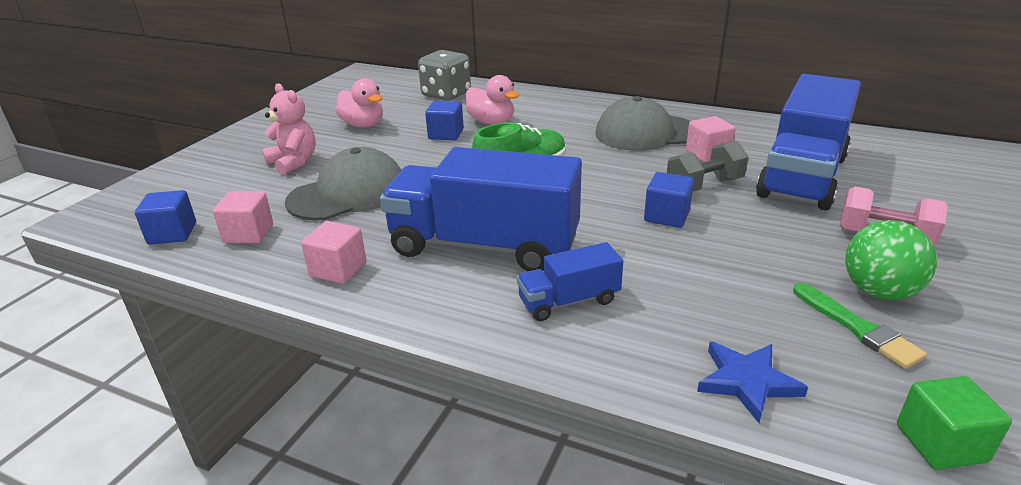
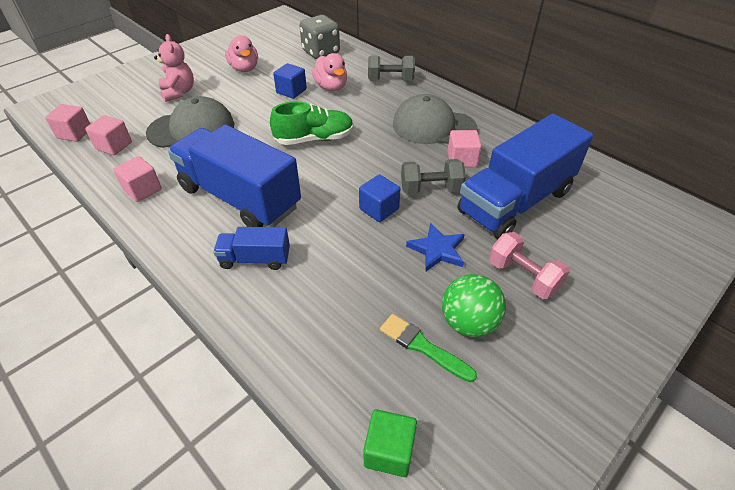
camera: 20 degrees right, 15 degrees up
blue cube [135,190,196,244] -> pink cube [45,104,90,142]
blue star [697,342,808,423] -> blue star moved to [406,223,465,271]
green brush [793,283,927,369] -> green brush turned 135 degrees clockwise [380,314,477,382]
none -> grey dumbbell [368,56,415,81]

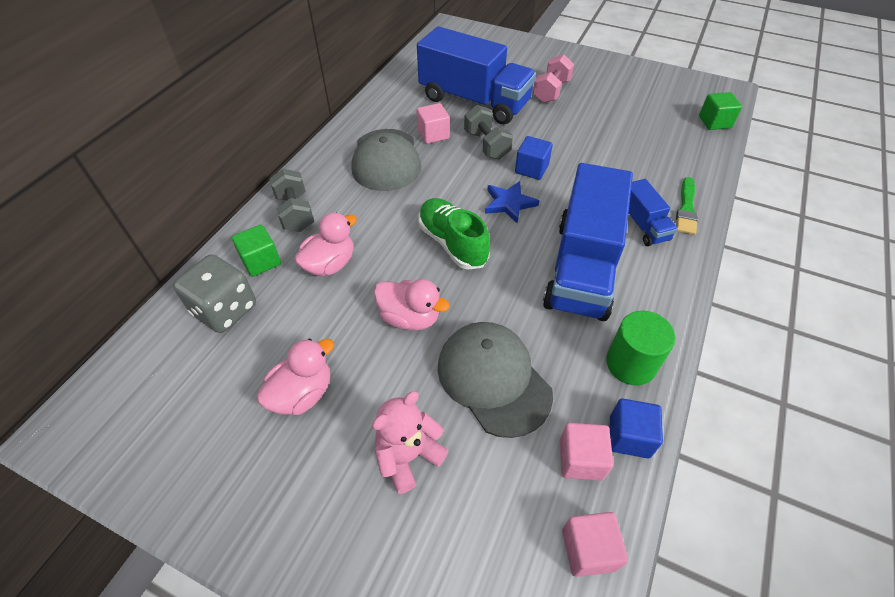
camera: 110 degrees left, 5 degrees up
pink cube [113,156,162,202] -> green cylinder [606,311,676,385]
blue cube [273,63,307,99] -> blue cube moved to [610,398,663,458]
green brush [380,314,477,382] -> green brush moved to [676,177,698,235]
blue star [406,223,465,271] -> blue star moved to [485,181,539,224]
green ball [442,274,506,337] -> none
none -> green cube [232,225,281,277]
none -> pink duck [374,279,450,330]

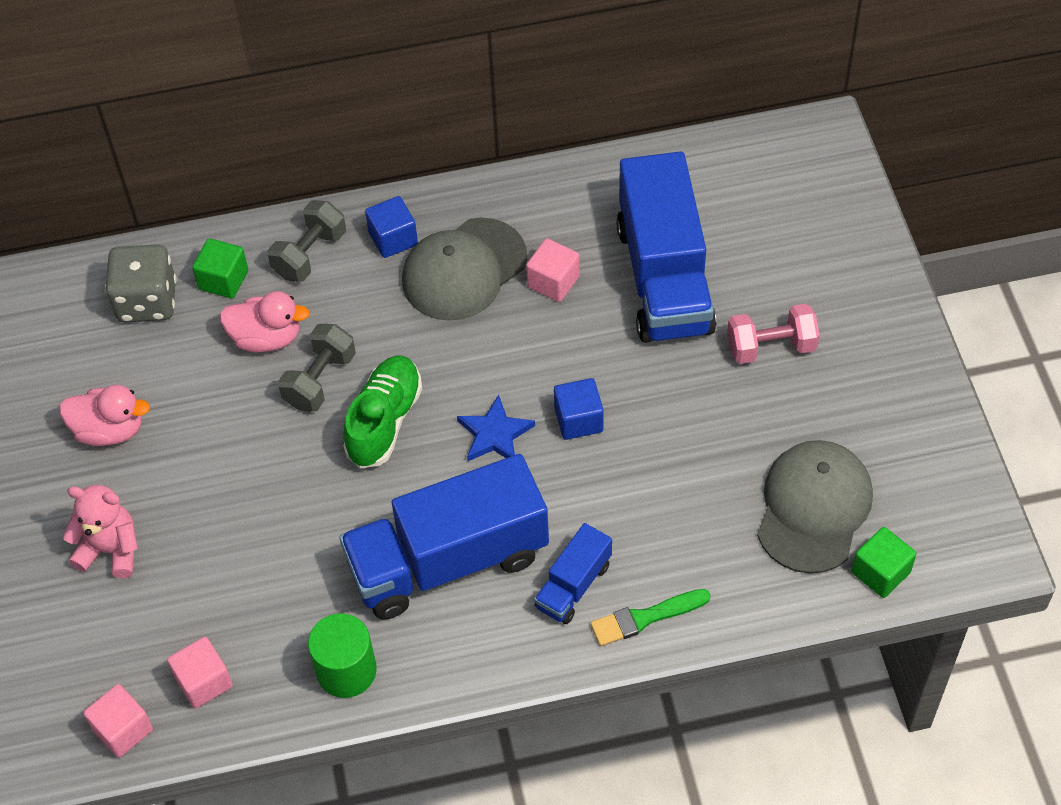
camera: 55 degrees right, 5 degrees up
pink duck [374,279,450,330] -> none
grey cap [437,322,553,438] -> grey cap moved to [757,440,873,574]
grey dumbbell [464,105,513,159] -> grey dumbbell moved to [278,324,356,412]
blue cube [610,398,663,458] -> blue cube moved to [365,196,418,258]

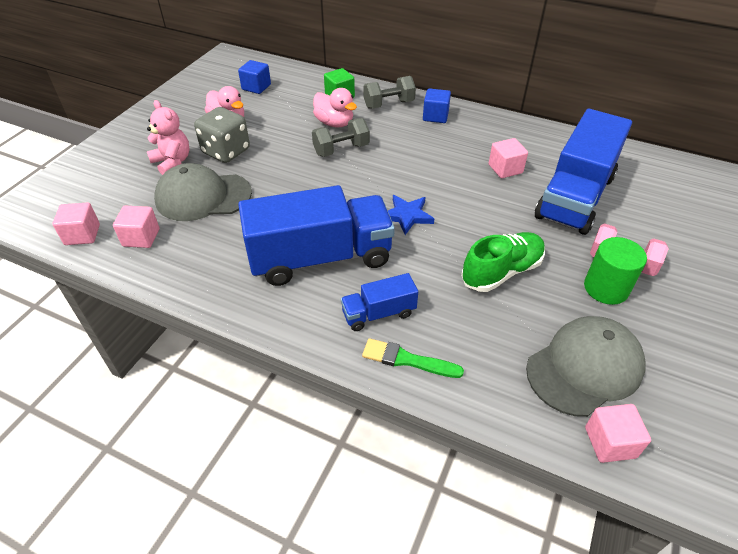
camera: 35 degrees right, 10 degrees down
grey dice [105,244,177,323] -> grey dice moved to [194,107,250,163]
green cylinder [308,613,377,698] -> green cylinder moved to [584,237,647,305]
blue truck [339,454,549,620] -> blue truck turned 150 degrees clockwise [238,185,395,286]
green shoe [343,356,422,469] -> green shoe moved to [461,232,545,292]
grey cap [402,217,527,321] -> grey cap moved to [154,163,252,221]
blue cube [554,378,604,440] -> blue cube moved to [238,60,271,94]
green cube [852,527,916,598] -> pink cube [585,404,651,463]

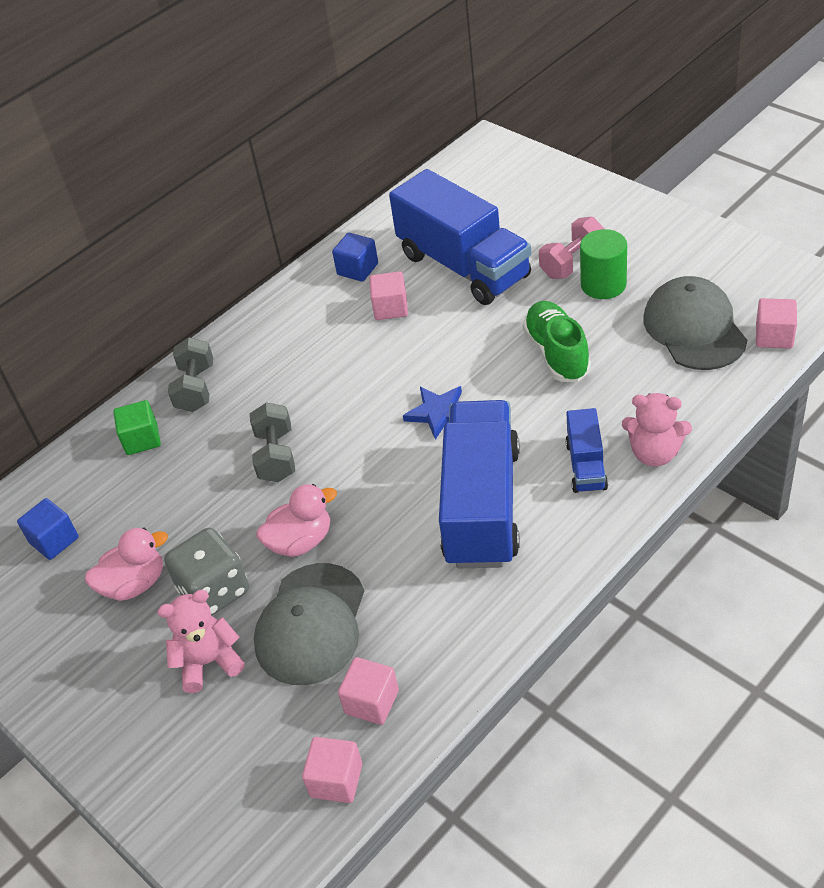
camera: 65 degrees left, 0 degrees up
pink duck [313,88,357,128] -> pink duck moved to [256,484,337,557]
green brush [362,338,464,378] -> pink teddy bear [622,393,692,467]
blue cube [423,88,451,123] -> blue cube moved to [332,233,378,282]

